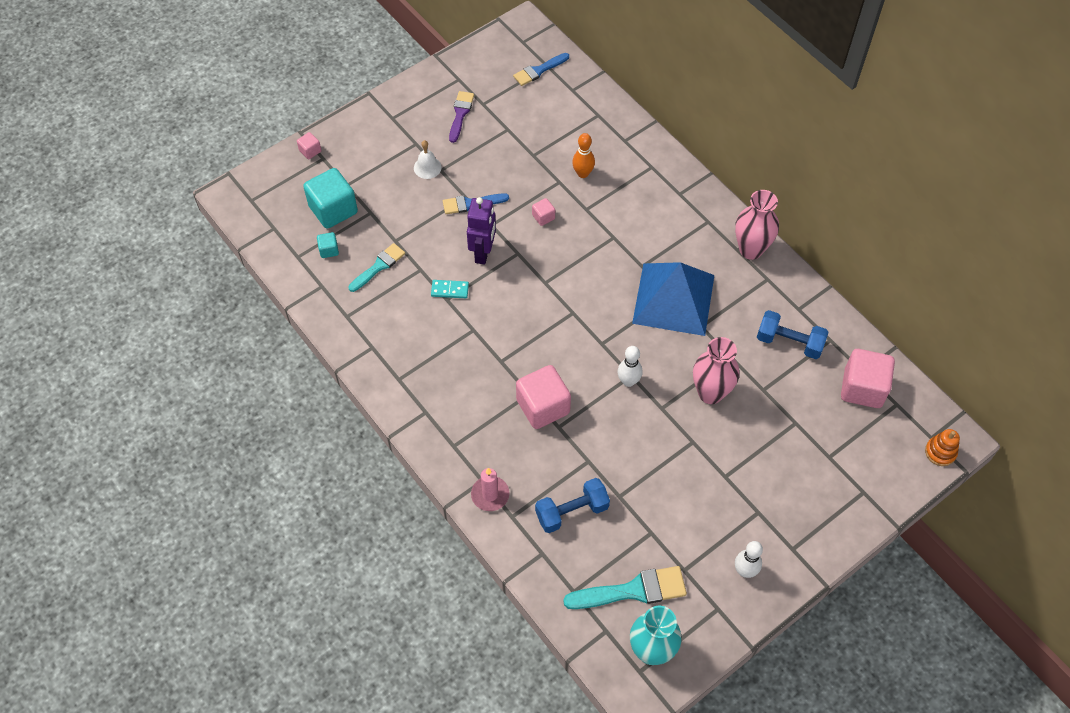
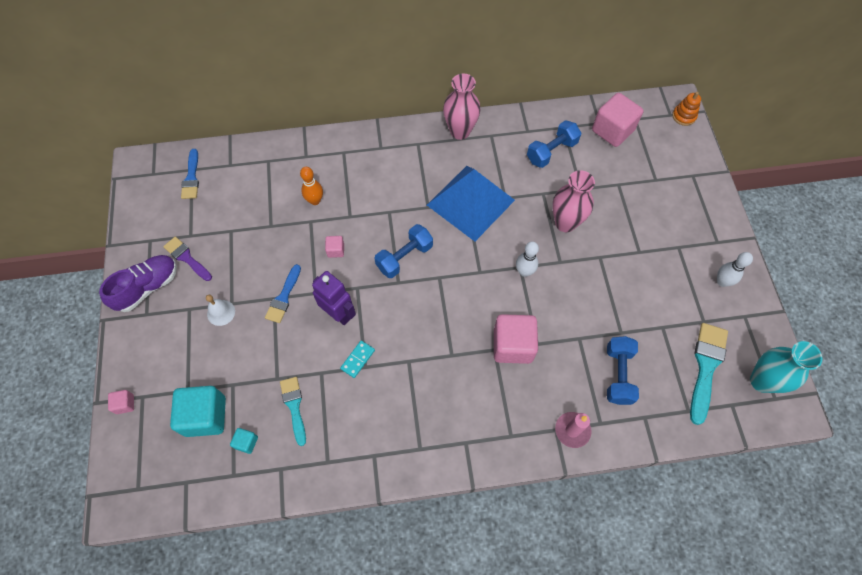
camera: 60 degrees left, 5 degrees up
none -> purple shoe [99,255,177,312]
none -> blue dumbbell [374,224,433,278]

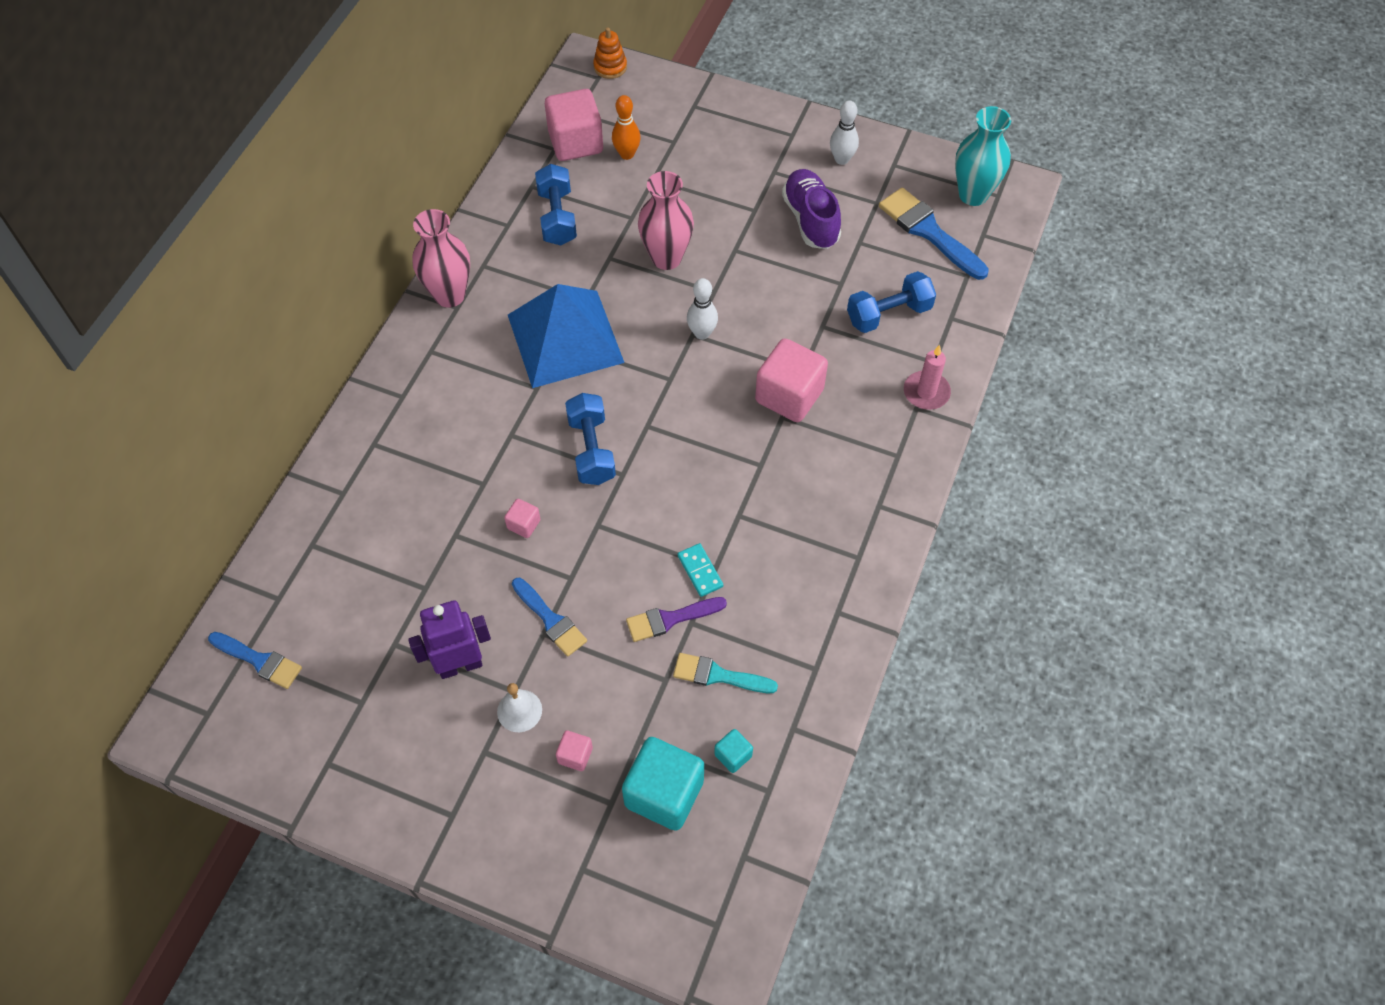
camera: 60 degrees left, 5 degrees down
purple shoe [99,255,177,312] -> purple shoe moved to [782,169,841,249]
pink cube [108,390,134,414] -> pink cube moved to [556,730,593,771]
purple brush [163,237,212,281] -> purple brush moved to [626,597,727,642]
orange bowling pin [300,167,323,205] -> orange bowling pin moved to [612,95,641,160]
purple robot [312,271,356,325] -> purple robot moved to [408,600,491,679]
blue dumbbell [607,336,639,405] -> blue dumbbell turned 60 degrees counterclockwise [847,271,936,333]
turquoise brush [690,323,728,425] -> blue brush [879,187,989,280]

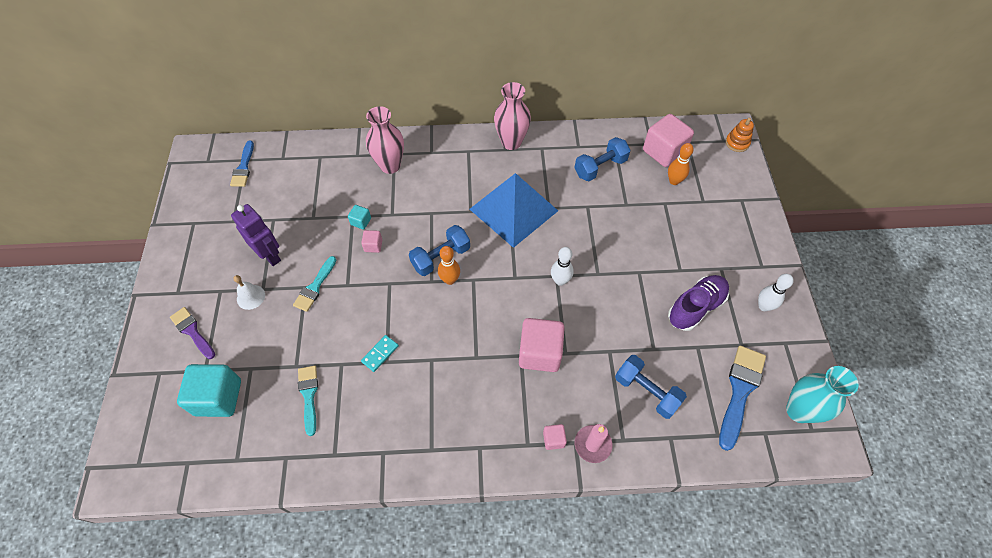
camera: 65 degrees right, 0 degrees up
blue brush [512,578,587,657] -> turquoise brush [293,256,336,312]
pink cube [556,730,593,771] -> pink cube moved to [543,424,567,450]
purple brush [626,597,727,642] -> purple brush moved to [170,307,215,359]
pink vase [638,171,694,270] -> pink vase moved to [366,106,404,174]
turquoise cube [714,729,753,773] -> turquoise cube moved to [348,205,371,229]
none -> orange bowling pin [438,246,460,285]

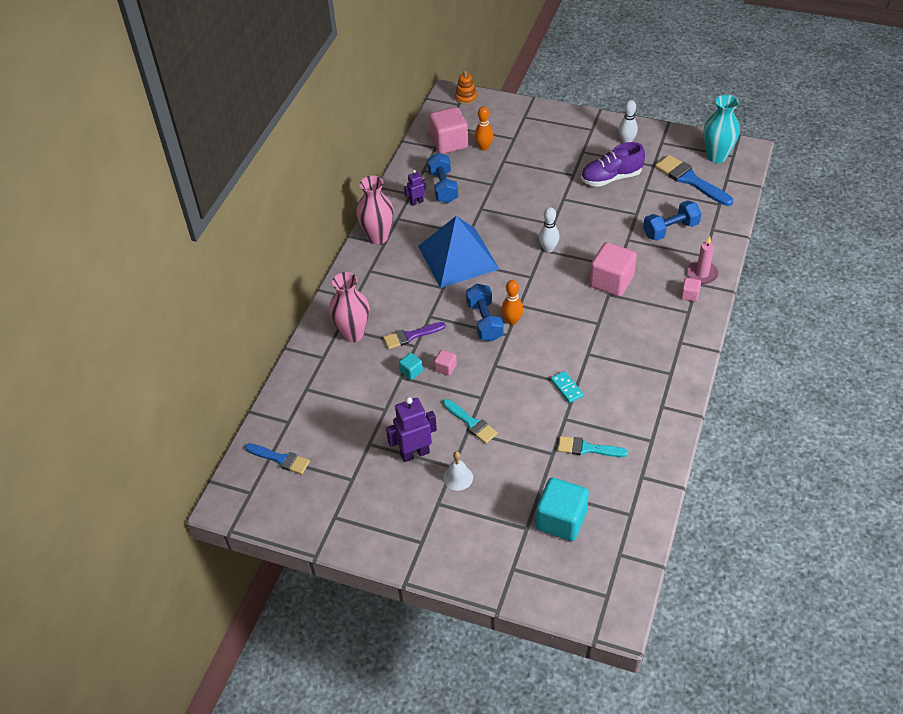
camera: 65 degrees left, 10 degrees down
purple brush [170,307,215,359] -> purple brush moved to [383,322,446,349]
purple shoe [668,275,729,331] -> purple shoe turned 90 degrees counterclockwise [581,142,645,187]
none -> purple robot [404,170,426,206]

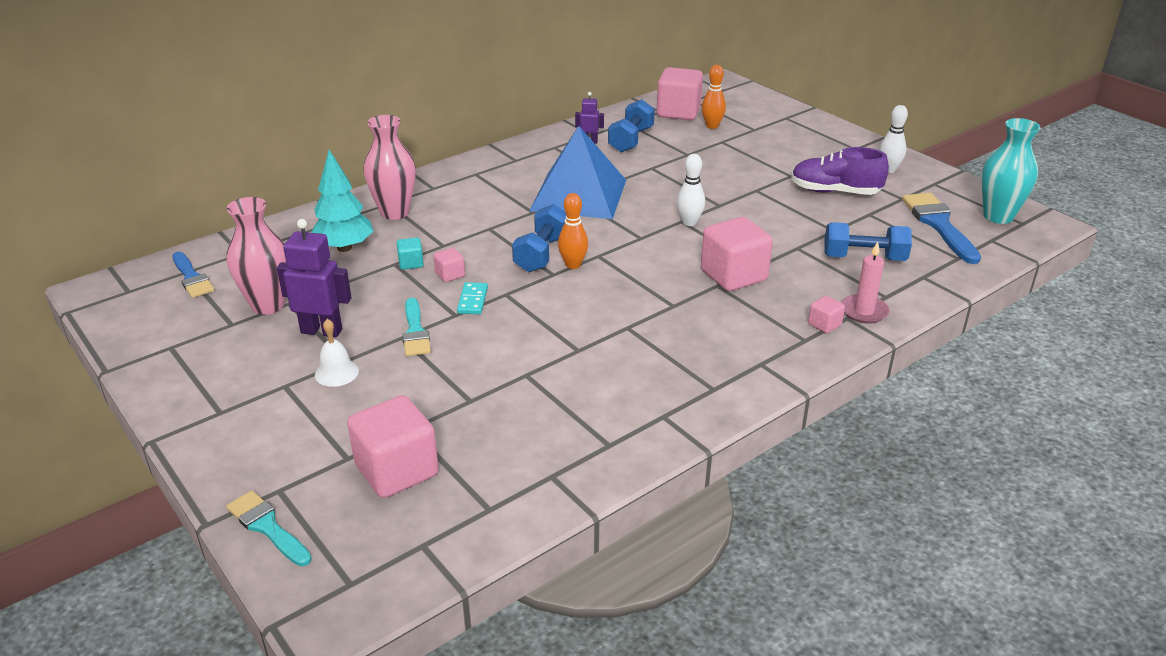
camera: 30 degrees right, 15 degrees down
pink vase [356,176,394,244] -> pink vase moved to [226,197,286,315]
purple brush [383,322,446,349] -> none
orange stacking toy [455,71,477,105] -> none
turquoise cube [536,478,589,541] -> pink cube [347,395,439,498]
turquoise domino [551,371,584,403] -> turquoise domino moved to [457,282,488,314]
turquoise brush [558,436,628,457] -> turquoise brush moved to [226,491,312,566]
none -> turquoise tree [311,150,374,252]

